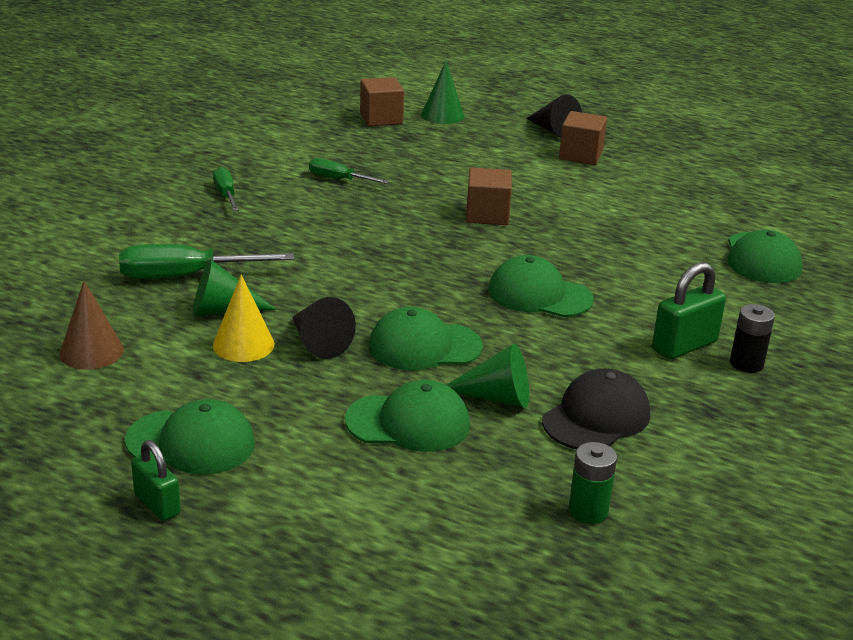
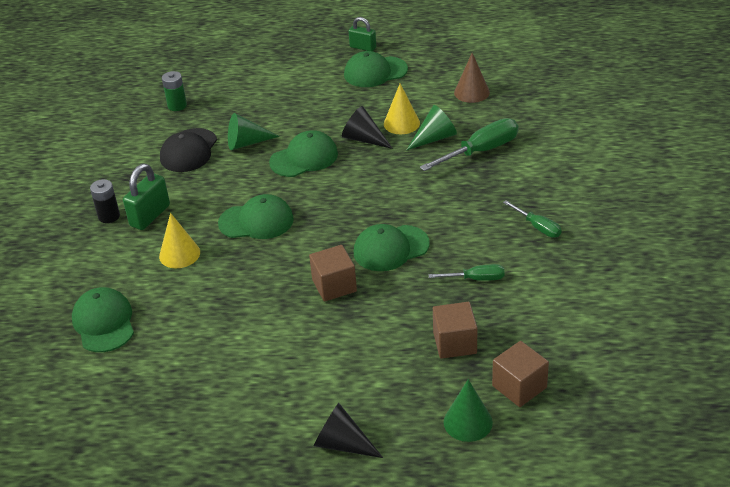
camera: 160 degrees right, 10 degrees up
green cap [345,380,470,452] -> green cap moved to [354,224,430,271]
brown cube [559,111,607,165] -> brown cube moved to [433,302,477,359]
none -> yellow cone [159,213,200,268]

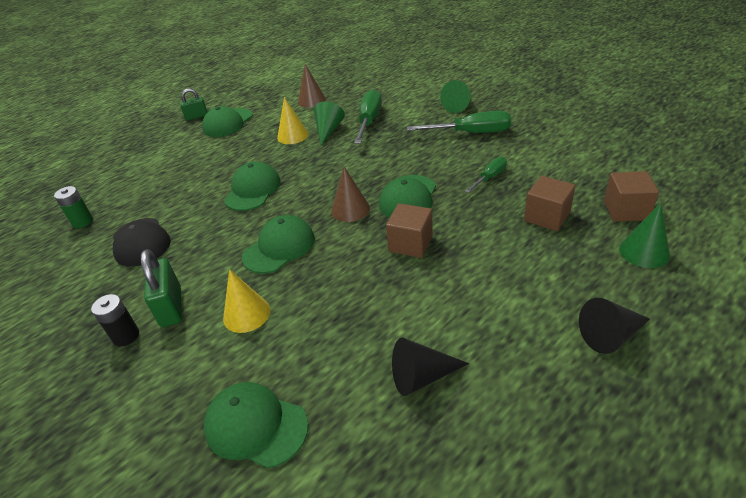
camera: 45 degrees left, 0 degrees up
green cone [228,113,280,150] -> green cone moved to [440,80,470,113]
black cone [342,106,393,149] -> black cone moved to [392,337,469,396]
green screwdriver [503,200,562,238] -> green screwdriver [407,111,511,133], size x1.74
none -> brown cone [331,167,370,222]

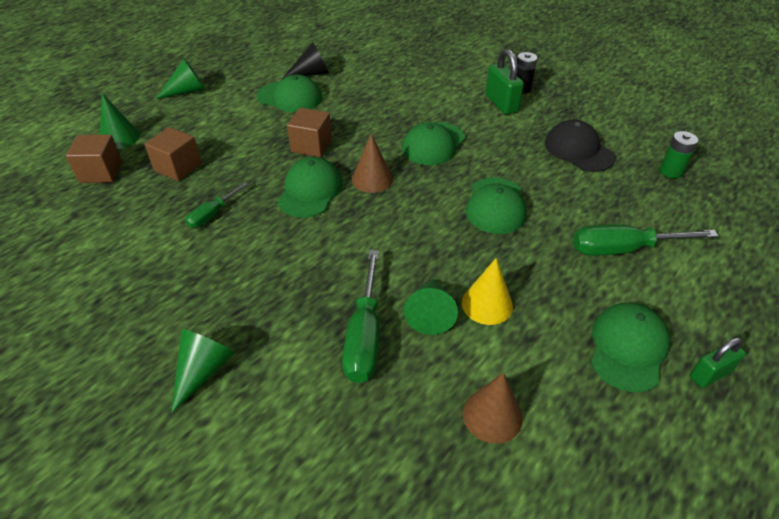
camera: 170 degrees right, 5 degrees up
green cap [204,382,308,468] -> green cap moved to [257,75,322,112]
yellow cone [223,269,270,333] -> none
green screwdriver [407,111,511,133] -> green screwdriver moved to [573,224,718,256]
black cone [579,298,650,354] -> green cone [156,58,206,99]

